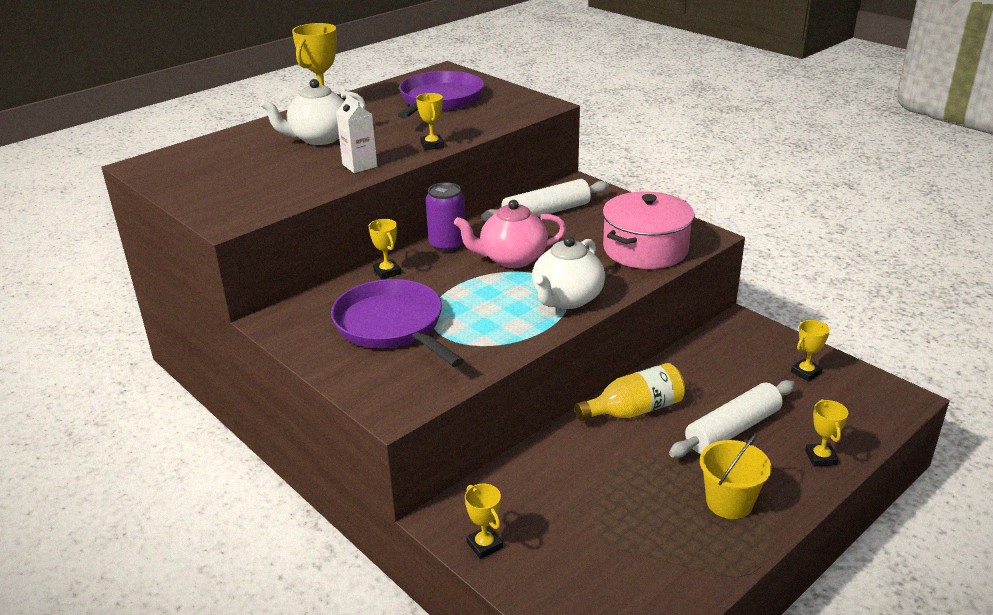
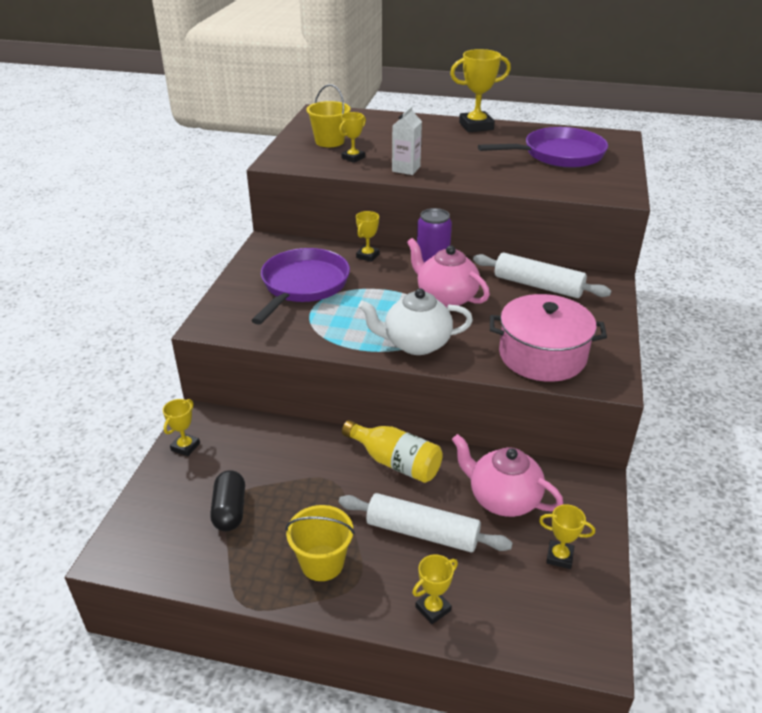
camera: 55 degrees right, 5 degrees up
white teapot [260,79,366,145] -> none
yellow trophy [416,93,444,150] -> yellow trophy moved to [339,112,366,163]
none -> black capsule [210,470,245,531]
none -> yellow bucket [306,84,351,147]
none -> pink teapot [452,434,564,517]

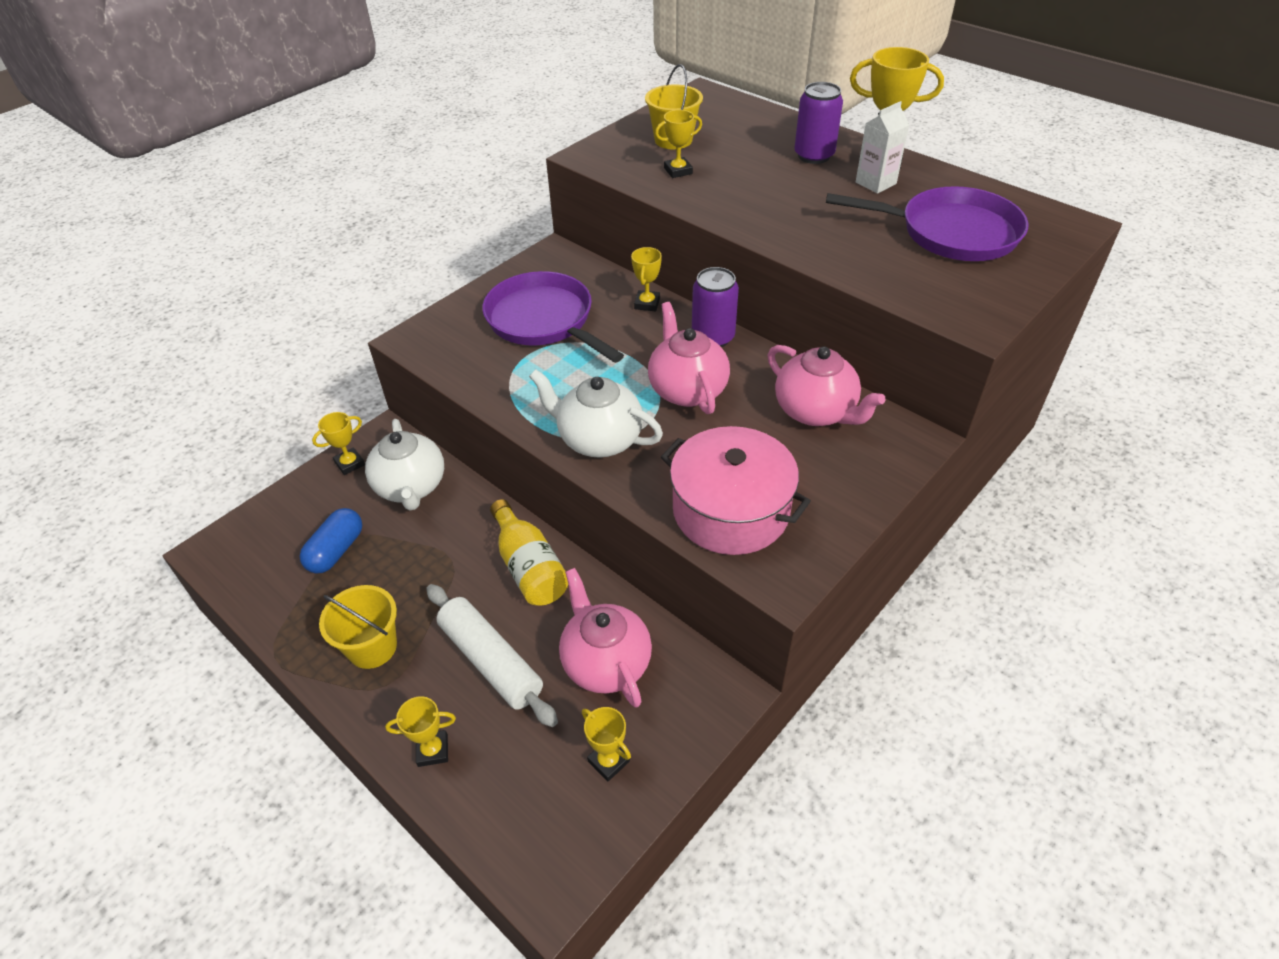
camera: 30 degrees right, 10 degrees up
black capsule [210,470,245,531] -> blue capsule [299,508,362,573]
purple pan [251,248,350,325] -> purple pan turned 90 degrees counterclockwise [482,271,624,363]
yellow trophy [356,211,380,262] -> yellow trophy turned 45 degrees counterclockwise [631,247,662,311]
white carton [392,106,422,175] -> white carton moved to [856,101,909,194]
white rolling pin [473,253,611,298] -> pink teapot [767,345,886,426]
none -> white teapot [365,419,444,511]
none -> purple can [794,82,843,164]

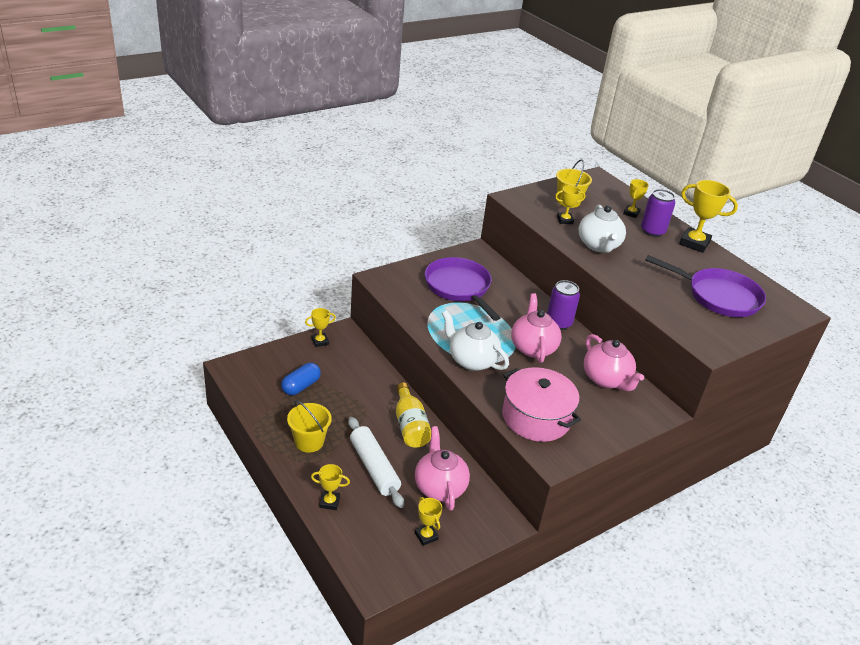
camera: 10 degrees right, 10 degrees down
white teapot [365,419,444,511] -> white teapot moved to [578,205,626,253]
yellow trophy [631,247,662,311] -> yellow trophy moved to [623,179,649,218]
white carton [856,101,909,194] -> none

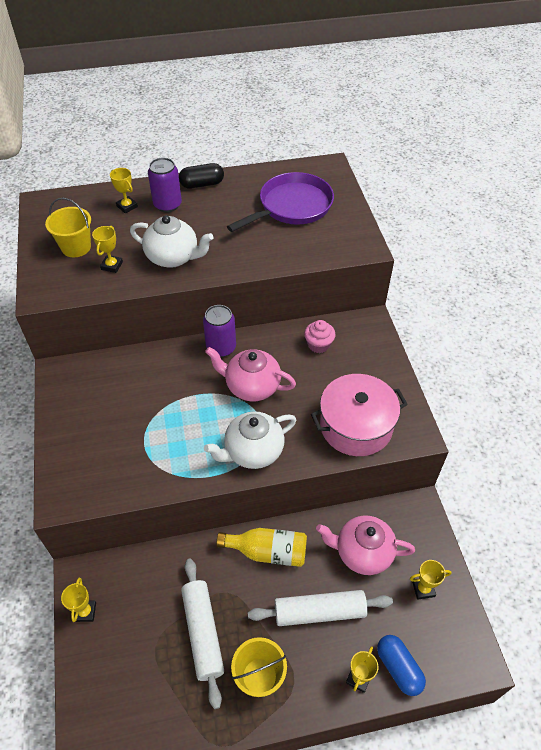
camera: 65 degrees left, 15 degrees up
blue capsule [281,363,321,395] -> blue capsule moved to [377,635,426,696]
purple pan [425,257,501,321] -> none
pink teapot [584,334,644,391] -> pink cupcake [304,320,335,353]
yellow trophy [679,180,738,253] -> black capsule [179,163,224,189]
none -> white rolling pin [181,559,224,709]

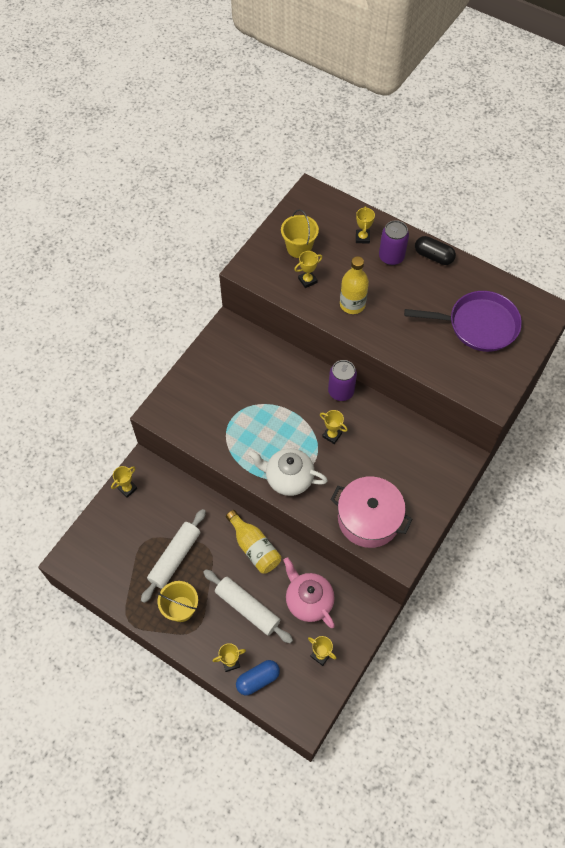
camera: 45 degrees right, 10 degrees up
white teapot [130,215,213,268] -> yellow bottle [340,256,369,314]
pink teapot [205,347,296,401] -> yellow trophy [320,410,348,444]
pink cupcake [304,320,335,353] -> none
blue capsule [377,635,426,696] -> blue capsule turned 45 degrees clockwise [236,660,280,695]

